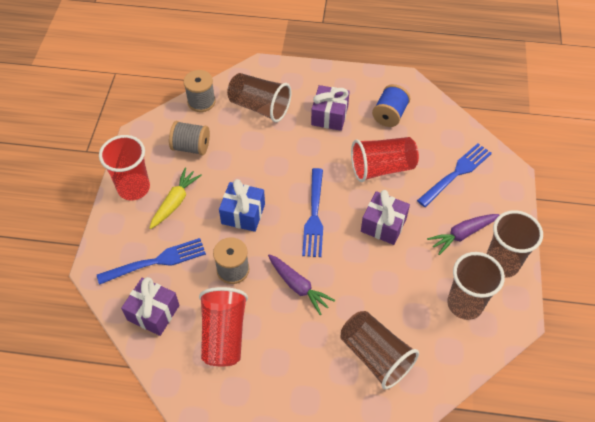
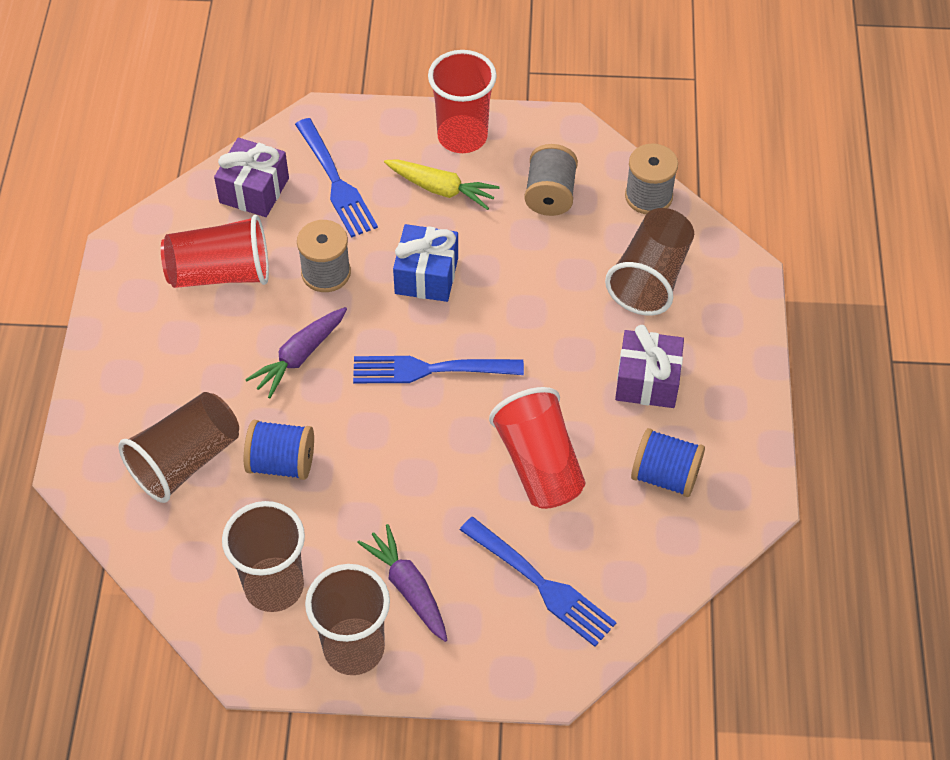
camera: 85 degrees right, 0 degrees up
purple gift [361,190,410,245] -> none
none -> blue spool [244,420,314,480]

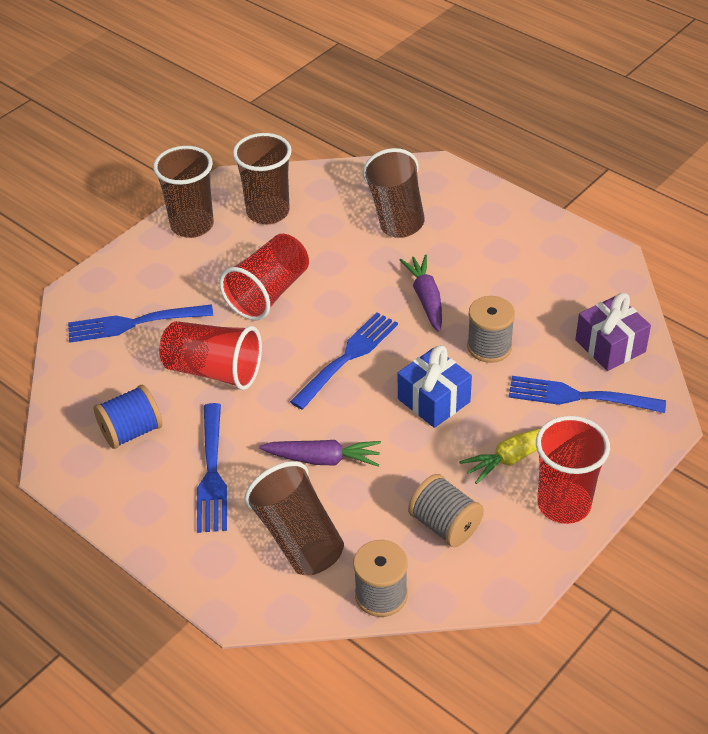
camera: 130 degrees right, 10 degrees down
red cup [161,215,269,288] -> red cup moved to [219,234,309,320]
blue spool [244,420,314,480] -> none
purple carrot [357,524,447,642] -> purple carrot moved to [259,440,381,466]
purple gift [615,325,684,408] -> blue fork [197,403,227,533]

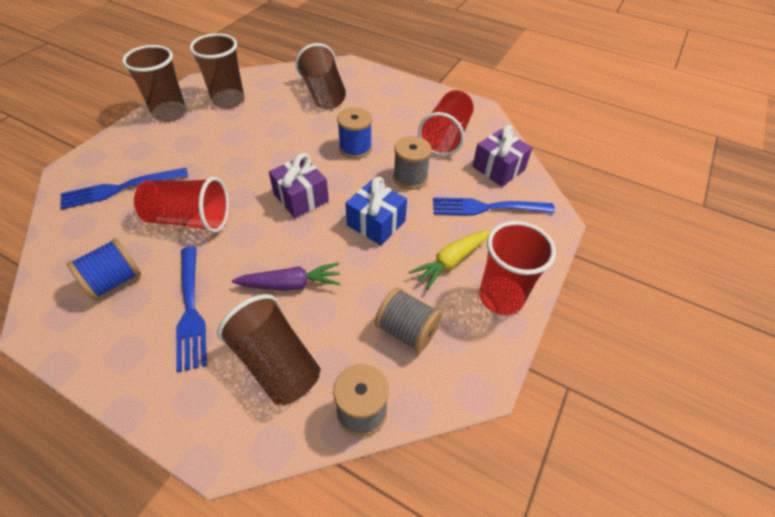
camera: 15 degrees left, 5 degrees up
red cup [219,234,309,320] -> red cup moved to [418,90,474,156]
blue fork [290,312,398,410] -> purple gift [269,153,329,218]
purple carrot [400,254,442,332] -> blue spool [337,107,372,159]

